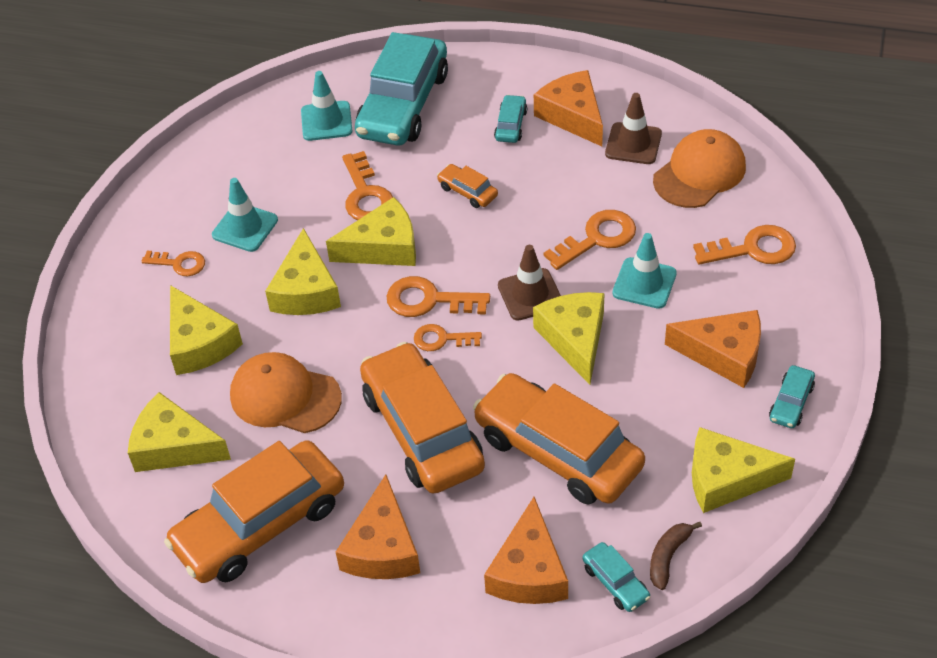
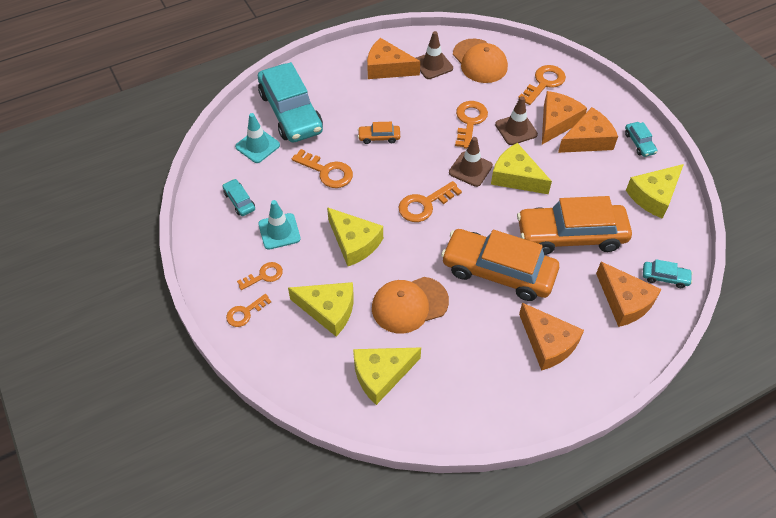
camera: 45 degrees left, 5 degrees up
orange car [164,440,344,583] -> none
yellow cheese [326,197,416,266] -> none
orange key [414,324,482,351] -> orange key moved to [226,294,271,327]
turquoise car [494,95,527,143] -> turquoise car moved to [223,179,255,216]
turquoise traffic cone [612,233,677,309] -> brown traffic cone [495,96,538,145]
brown banana [650,522,702,590] -> none
orange cap [653,129,746,208] -> orange cap turned 150 degrees clockwise [453,38,508,83]
none -> orange cheese [542,91,587,144]

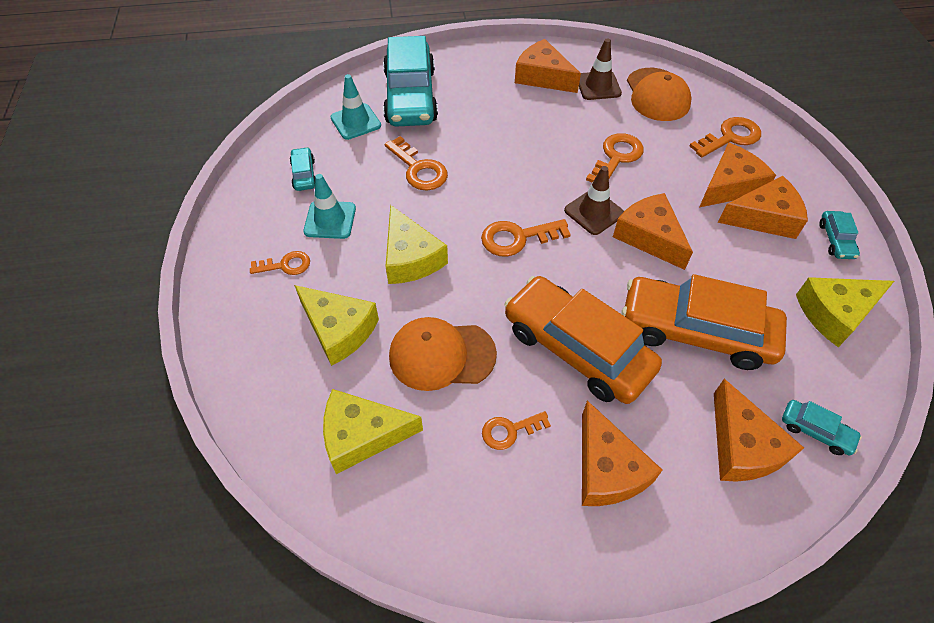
camera: 20 degrees right, 0 degrees up
orange key [226,294,271,327] -> orange key moved to [482,411,551,450]
orange car [358,122,400,144] -> none
yellow cheese [491,143,552,194] -> orange cheese [613,193,693,270]
brown traffic cone [495,96,538,145] -> none

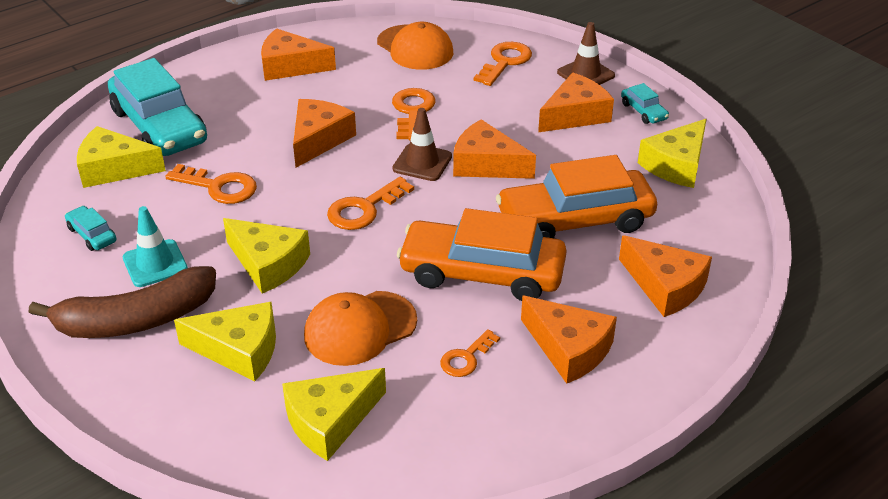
camera: 30 degrees left, 15 degrees down
orange key [250,251,310,275] -> brown banana [28,266,216,338]
turquoise traffic cone [330,74,381,140] -> yellow cheese [77,126,166,188]
brown traffic cone [579,38,622,100] -> brown traffic cone moved to [557,22,615,85]
orange cheese [699,143,776,207] -> orange cheese moved to [293,99,356,168]
turquoise car [782,400,862,455] -> none

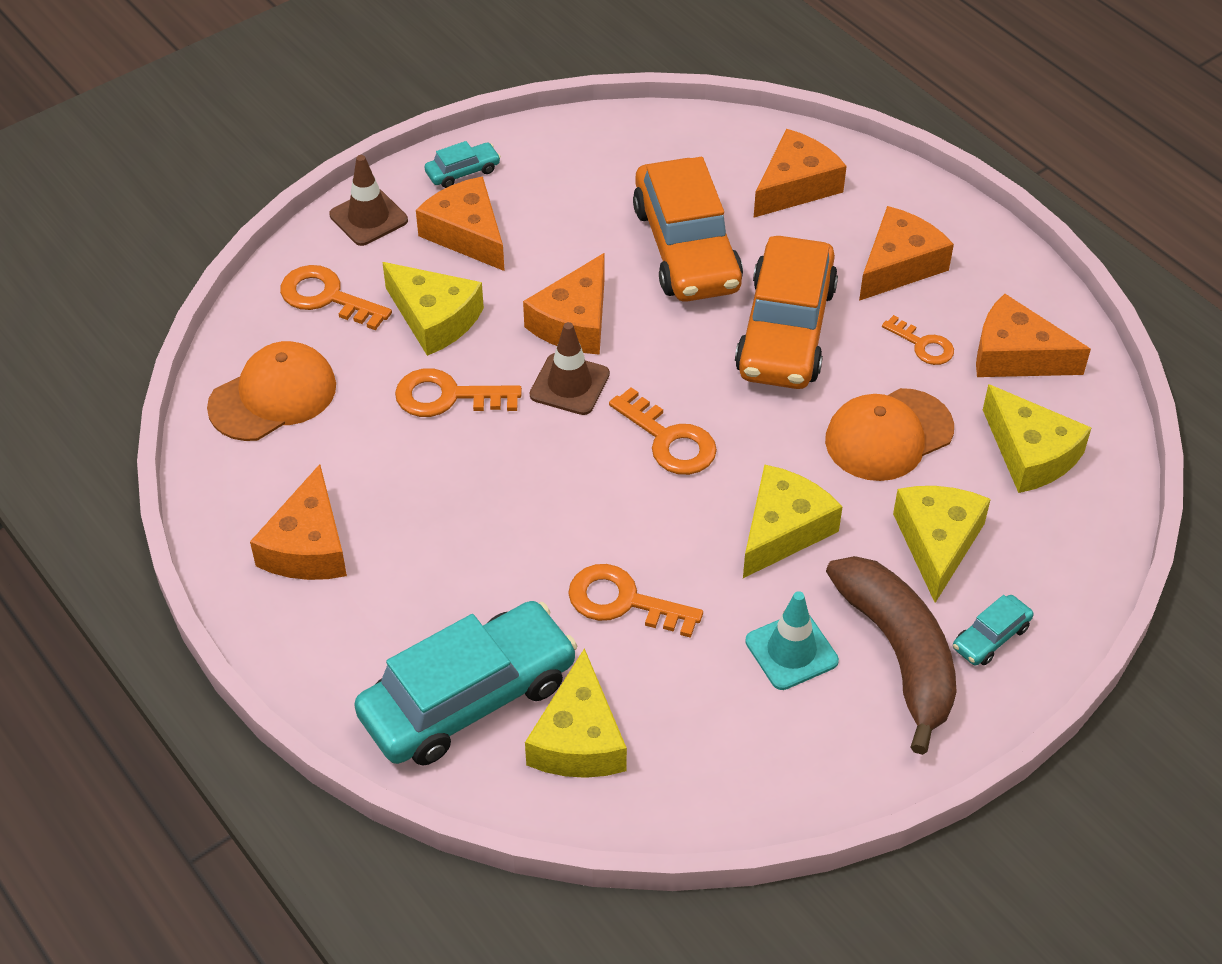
camera: 90 degrees left, 10 degrees up
turquoise car [65,206,117,251] -> turquoise car moved to [953,595,1034,666]
orange key [165,164,257,204] -> orange key turned 90 degrees counterclockwise [568,564,703,638]
orange cheese [293,99,356,168] -> orange cheese moved to [976,294,1091,377]
orange cap [304,291,417,366] -> orange cap turned 90 degrees clockwise [825,388,954,481]
yellow cheese [638,119,707,188] -> yellow cheese moved to [382,262,484,356]

